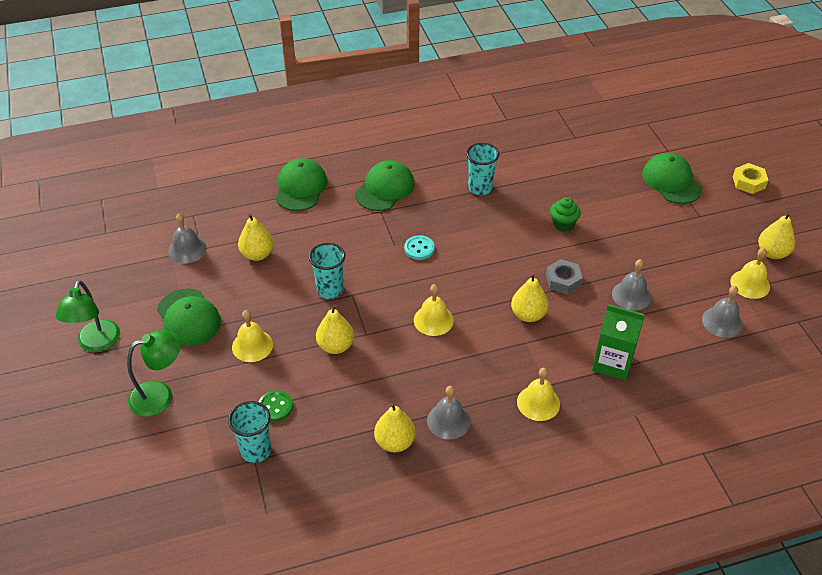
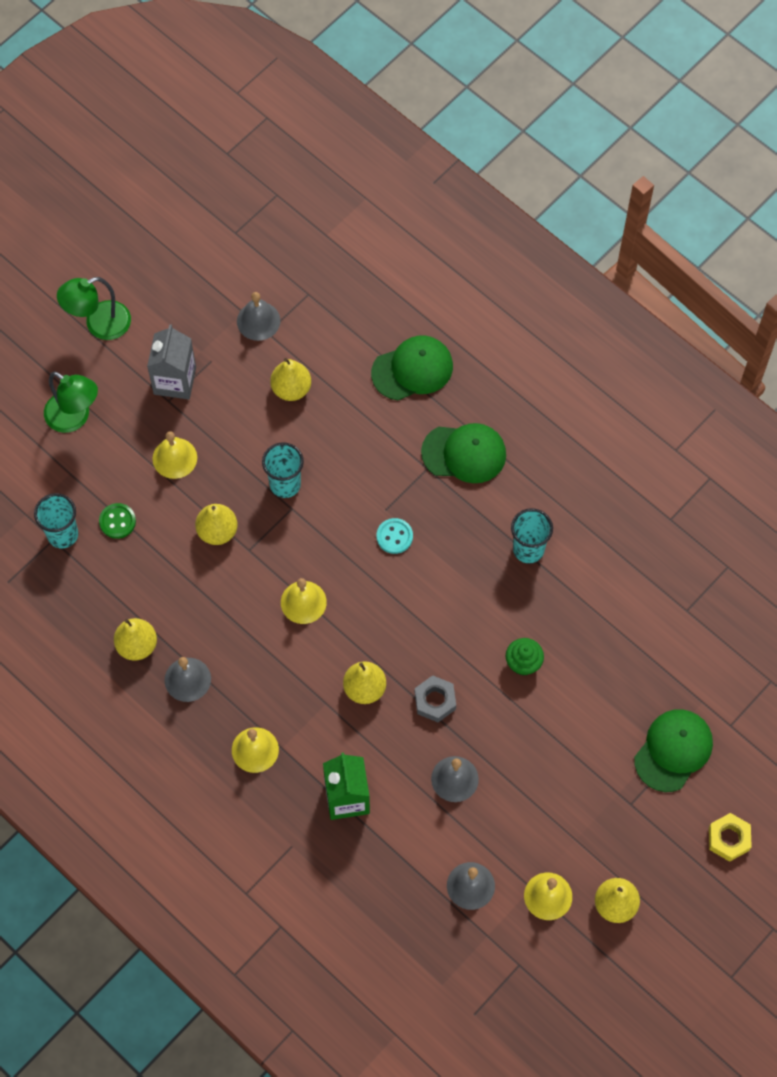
camera: 60 degrees right, 20 degrees up
green cap [157,288,221,346] -> grey carton [147,324,196,399]

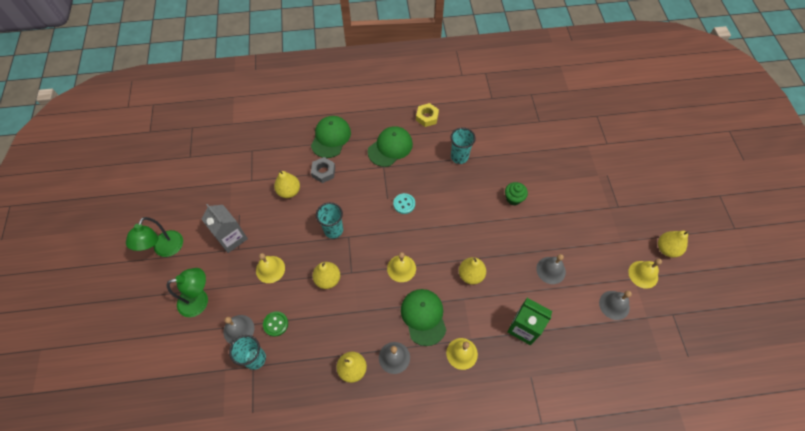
camera: 50 degrees left, 5 degrees down
grey bell [237,292,280,341] -> grey bell moved to [223,315,255,344]
grey nut [415,675,456,722] -> grey nut moved to [311,157,335,183]
green cap [634,709,713,792] -> green cap moved to [401,289,446,346]
yellow nut [709,813,752,862] -> yellow nut moved to [416,103,439,127]

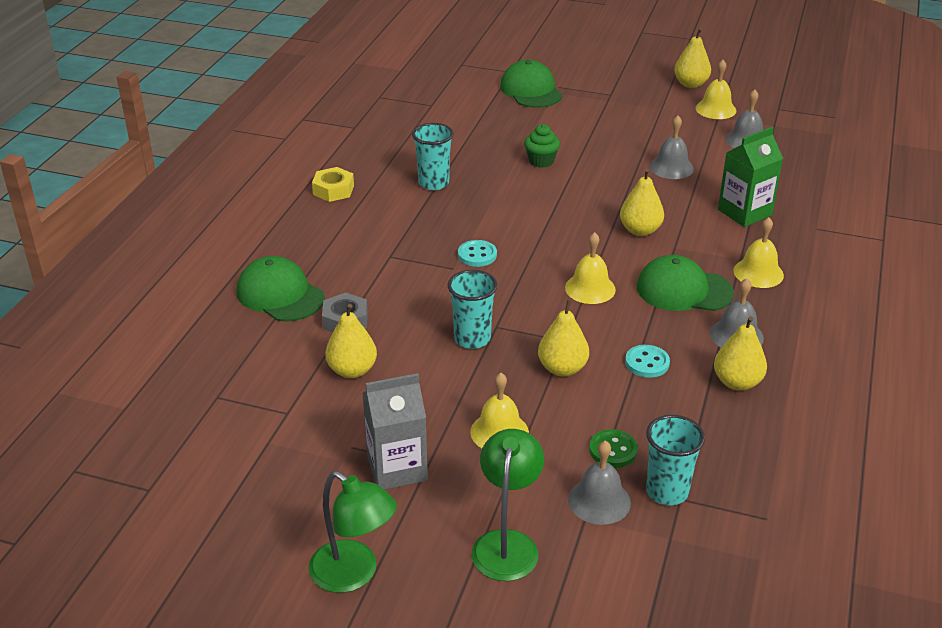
camera: 65 degrees left, 25 degrees down
green cap [368,126,413,167] -> green cap moved to [500,60,563,108]
none -> turquoise button [625,345,670,378]

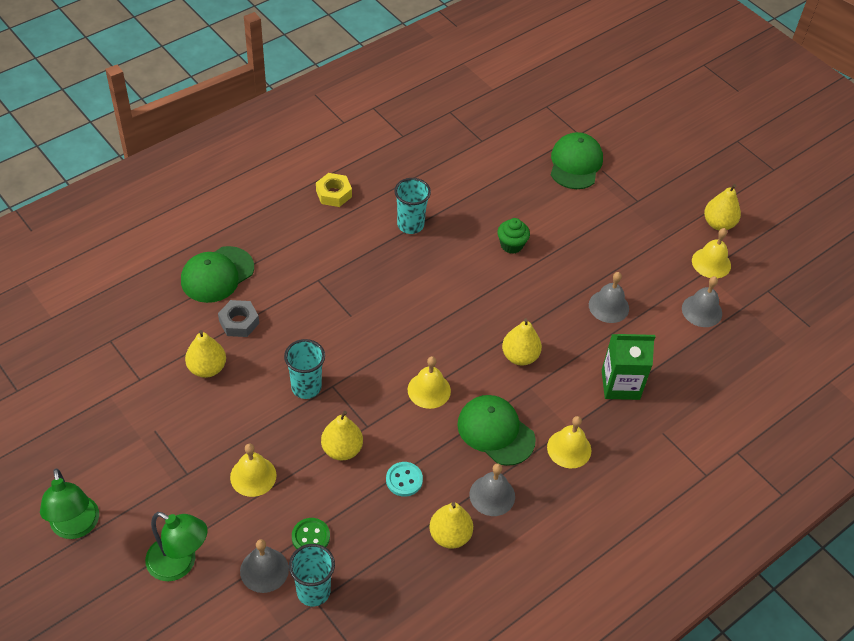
camera: 30 degrees right, 15 degrees up
green cap [237,256,325,321] -> green cap turned 120 degrees counterclockwise [181,246,254,303]
grey carton [362,373,428,490] -> none
turquoise button [458,240,497,267] -> none
green lamp [472,429,544,581] -> green lamp turned 75 degrees clockwise [145,512,208,581]

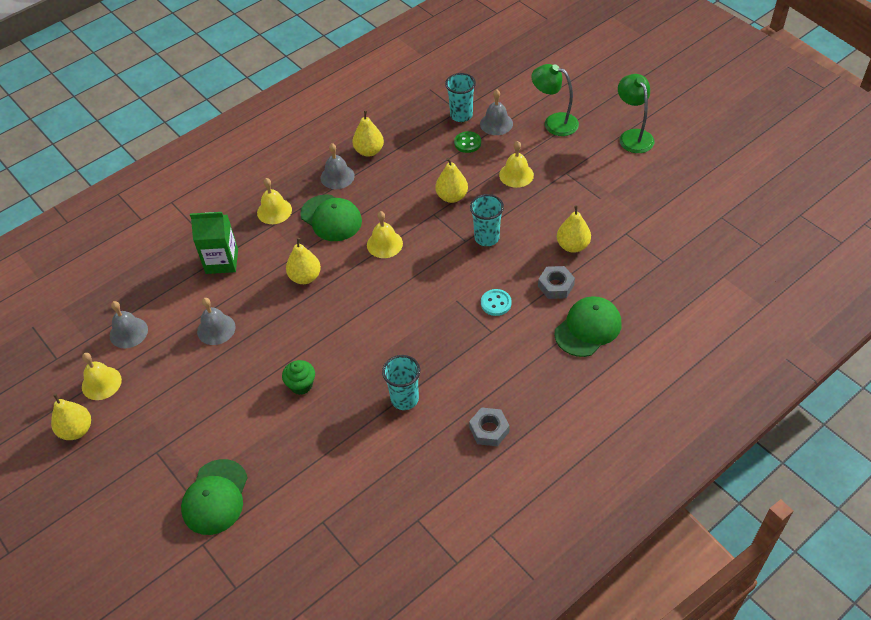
camera: 175 degrees left, 0 degrees up
yellow nut [316,173,352,207] -> grey nut [469,407,510,446]
turquoise button [386,462,423,497] -> turquoise button moved to [481,289,512,316]

